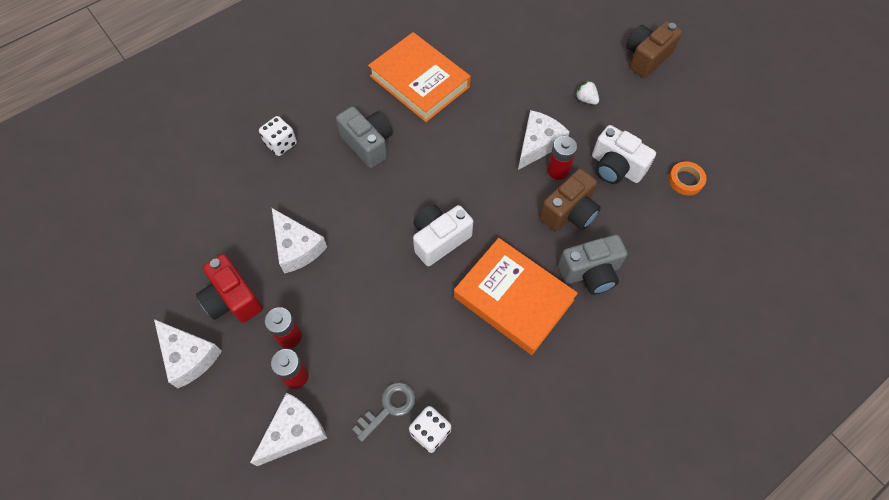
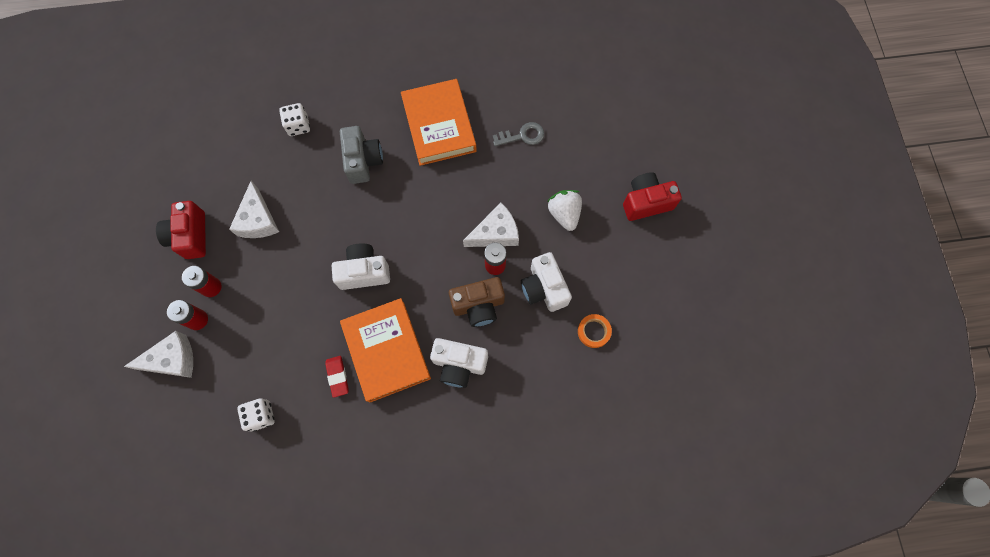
camera: 30 degrees right, 10 degrees up
white cheese [154,319,222,388] -> none
grey key [352,382,416,442] -> grey key moved to [493,122,544,146]
grey camera [558,235,627,294] -> white camera [430,338,488,388]
white strawberry [575,80,599,105] -> white strawberry [547,190,582,231], size x1.69
brown camera [626,21,682,78] -> red camera [623,172,682,221]
none -> red eraser [325,356,349,398]

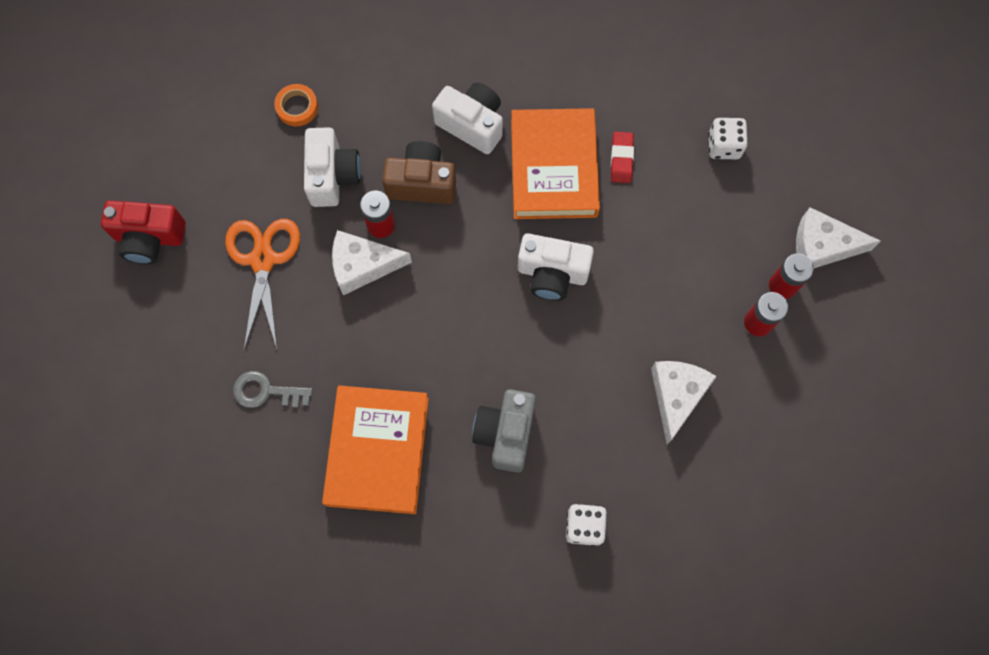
camera: 160 degrees left, 0 degrees up
red camera [156,201,206,259] -> none
white strawberry [547,190,582,231] -> orange scissors [225,219,300,350]

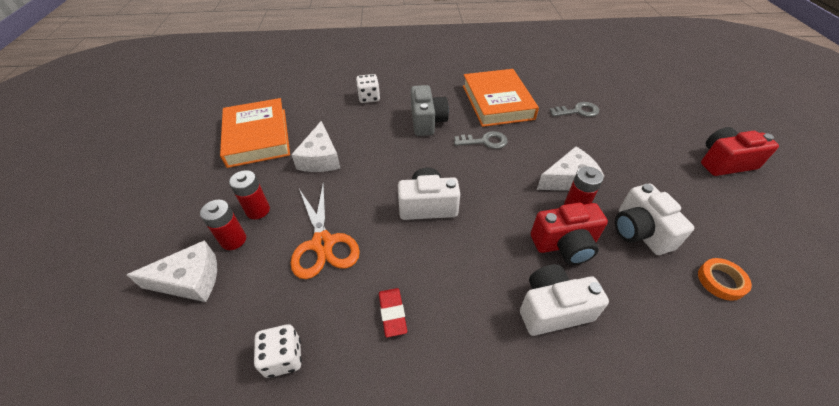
camera: 165 degrees right, 25 degrees down
orange scissors [225,219,300,350] -> orange scissors moved to [290,182,360,279]
brown camera [382,141,456,204] -> red camera [531,203,608,265]
white camera [432,82,503,154] -> white camera turned 150 degrees clockwise [520,264,609,336]
orange book [511,108,600,219] -> orange book moved to [220,98,290,168]
none -> grey key [454,131,508,149]

